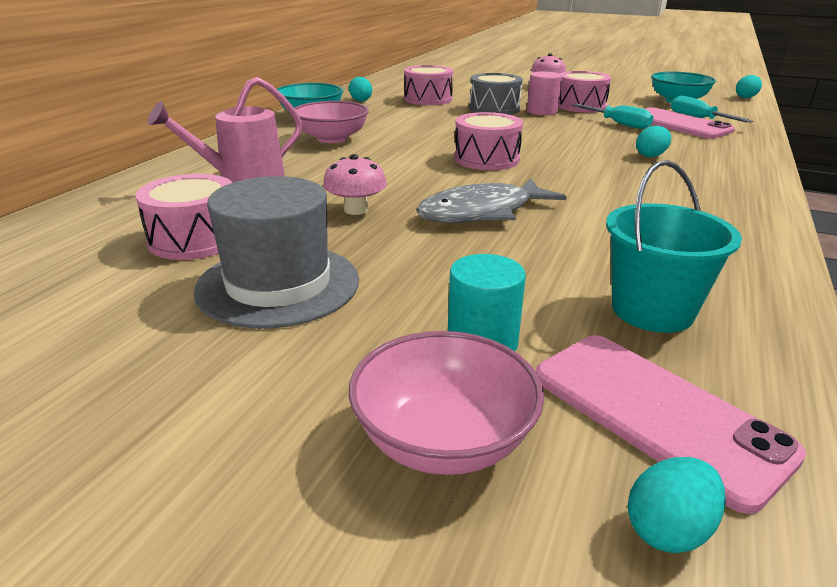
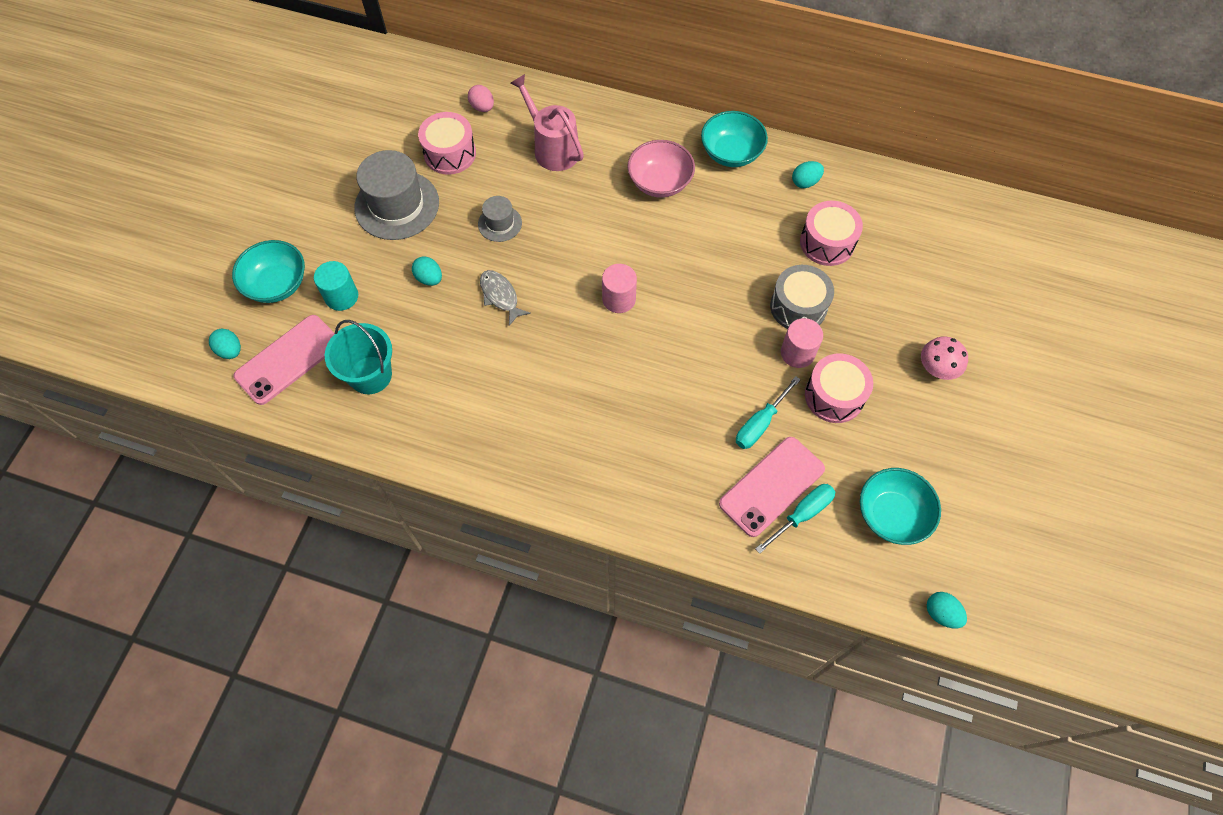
camera: 85 degrees right, 35 degrees up
pink mushroom [323,154,387,215] -> grey hat [478,196,522,242]
pink bowl [349,331,544,475] -> turquoise bowl [232,240,305,303]
grey fish [416,178,567,223] -> grey fish [480,270,531,326], size x0.62
pink drum [454,112,523,170] -> pink cylinder [602,264,637,313]
turquoise egg [636,126,671,157] -> turquoise egg moved to [412,256,442,286]
none -> pink egg [468,85,494,112]

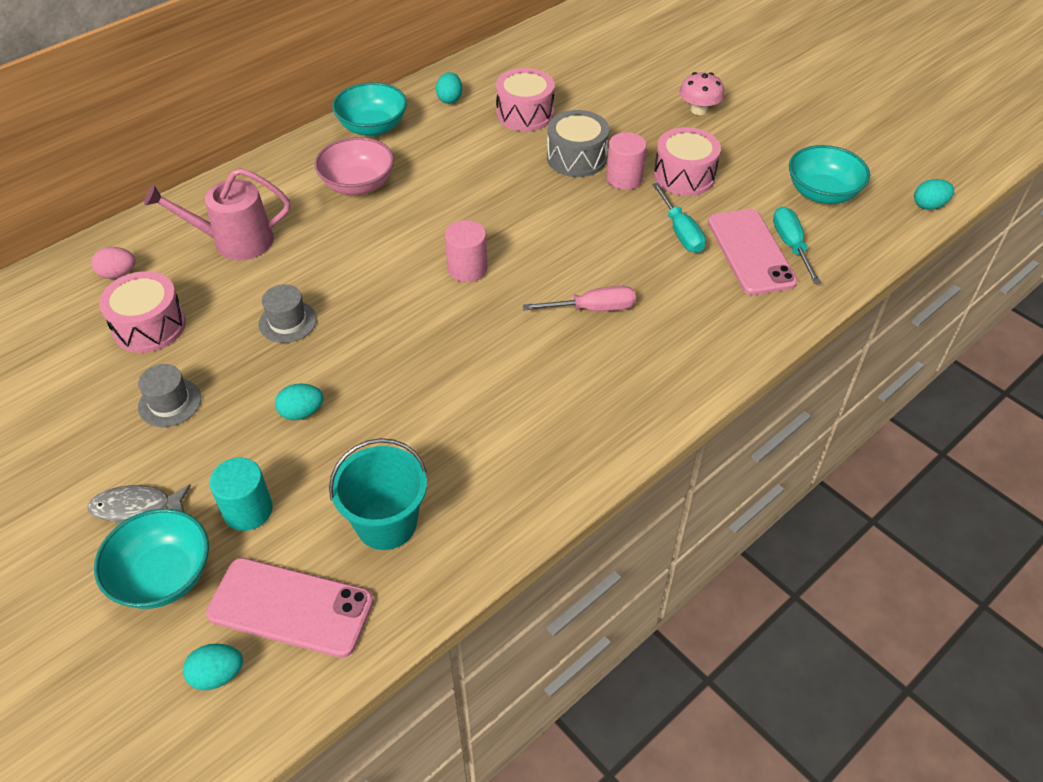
camera: 60 degrees left, 15 degrees down
pink phone [234,315,335,405] -> pink phone turned 60 degrees counterclockwise [206,558,374,658]
grey hat [354,150,439,240] -> grey hat [138,364,201,427], size x0.52
grey fish [480,270,531,326] -> grey fish moved to [87,484,191,524]
none -> pink screwdriver [523,286,636,311]

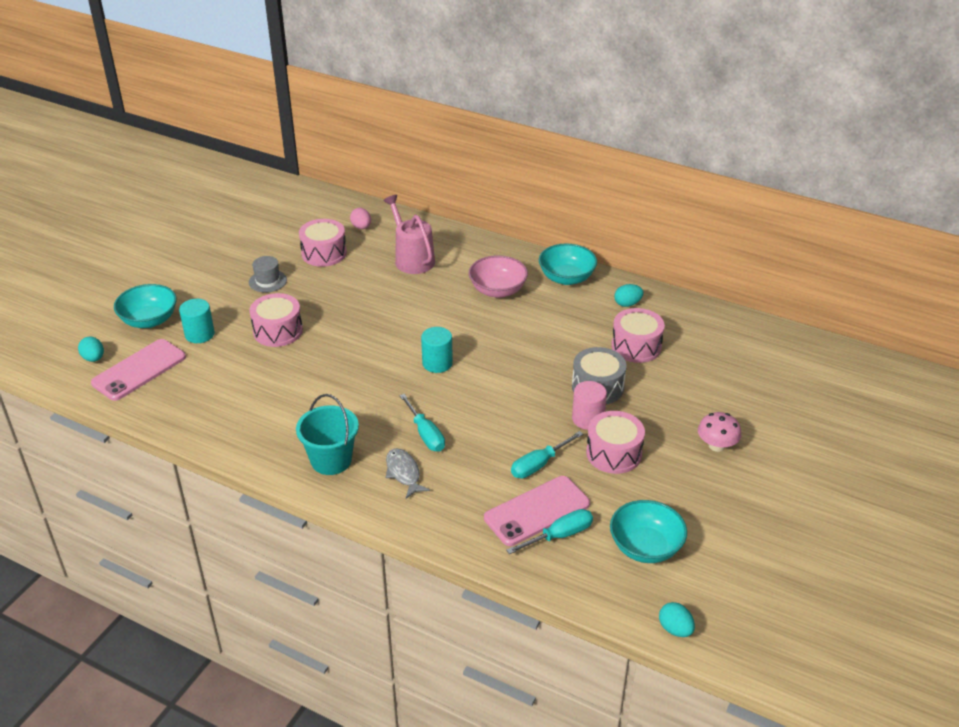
camera: 70 degrees right, 10 degrees down
grey fish [87,484,191,524] -> grey fish moved to [386,448,430,498]
pink phone [206,558,374,658] -> pink phone turned 45 degrees clockwise [91,339,186,401]
grey hat [259,284,317,343] -> none
turquoise egg [275,384,324,420] -> pink drum [250,293,303,347]
turquoise bucket [329,438,427,550] -> turquoise bucket moved to [296,394,359,475]
pink cylinder [445,220,488,282] -> turquoise cylinder [421,327,453,373]
pink screwdriver [523,286,636,311] -> turquoise screwdriver [399,394,445,452]

